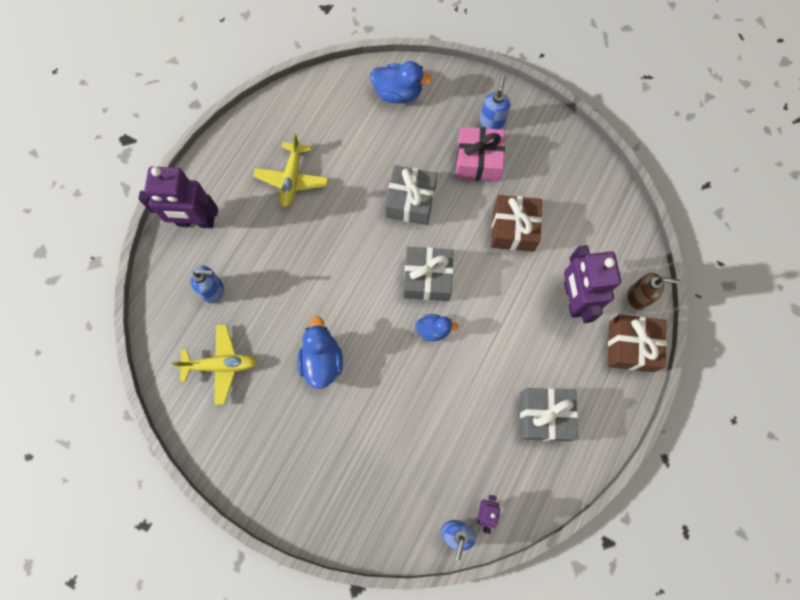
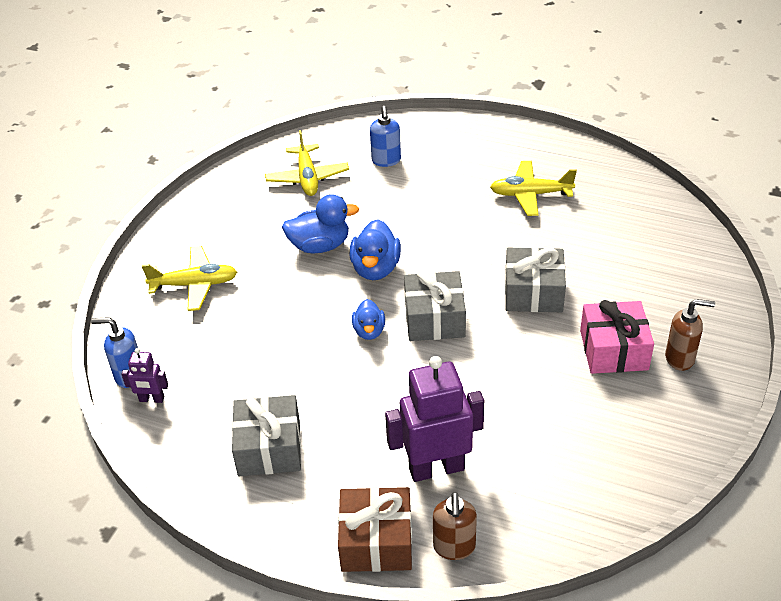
camera: 85 degrees right, 30 degrees down
purple robot [138,166,218,228] -> none
blue duck [370,61,432,103] -> blue duck moved to [349,219,401,280]
blue soap dispenser [480,76,510,129] -> brown soap dispenser [665,299,715,371]
brown gift [491,195,542,252] -> none
none -> yellow plane [142,246,237,311]

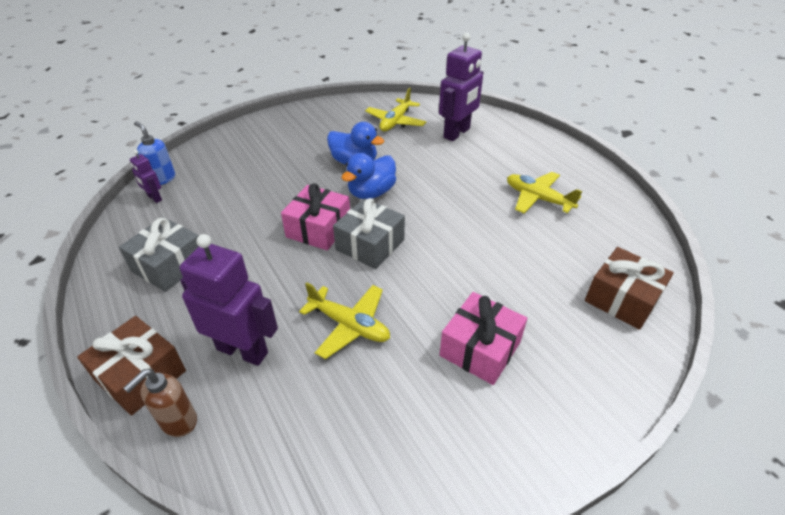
camera: 35 degrees right, 0 degrees up
yellow plane [142,246,237,311] -> yellow plane moved to [299,282,390,359]
blue duck [352,299,385,340] -> pink gift [281,183,350,251]
blue soap dispenser [370,106,401,167] -> purple robot [439,33,484,141]
grey gift [505,247,566,312] -> none
brown soap dispenser [665,299,715,371] -> none
none -> brown gift [585,247,674,330]

